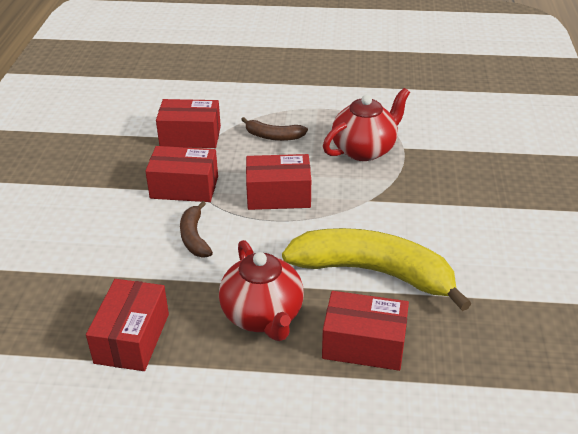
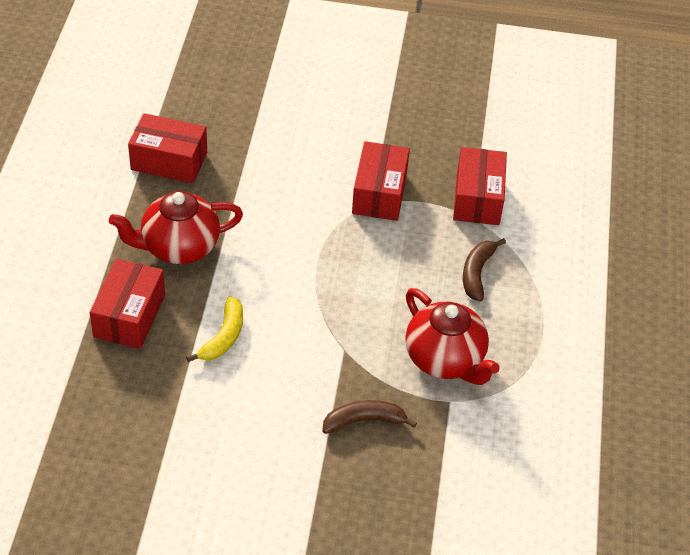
camera: 90 degrees right, 10 degrees up
brown banana [180,201,213,257] -> brown banana moved to [322,400,417,434]
red box [246,154,311,210] -> none
yellow banana [282,228,472,311] -> yellow banana [186,296,243,362], size x0.46

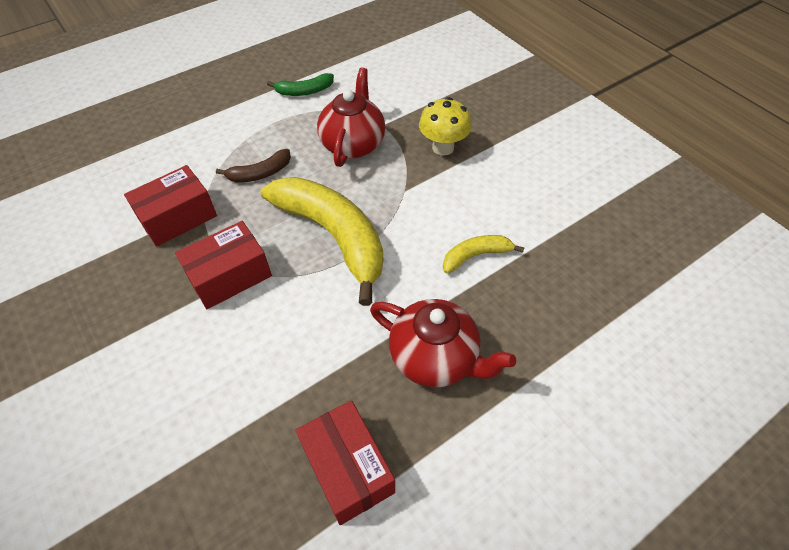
camera: 130 degrees left, 5 degrees up
red box [90,259,165,349] -> none
brown banana [322,400,417,434] -> yellow mushroom [419,97,472,156]
none -> yellow banana [261,177,383,306]
none -> green banana [267,73,334,96]

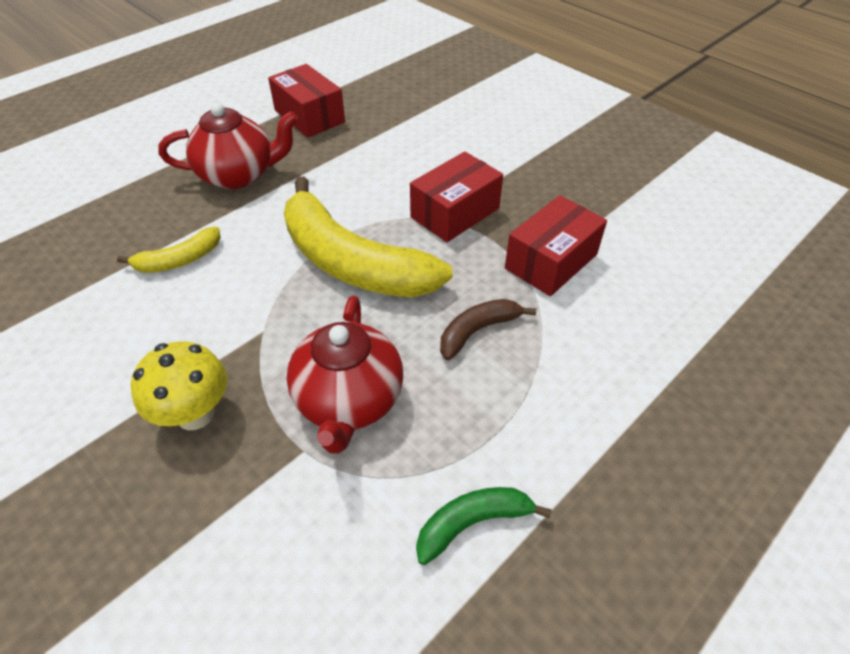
camera: 170 degrees right, 5 degrees down
red teapot [370,299,516,387] -> red teapot turned 150 degrees clockwise [158,103,298,189]

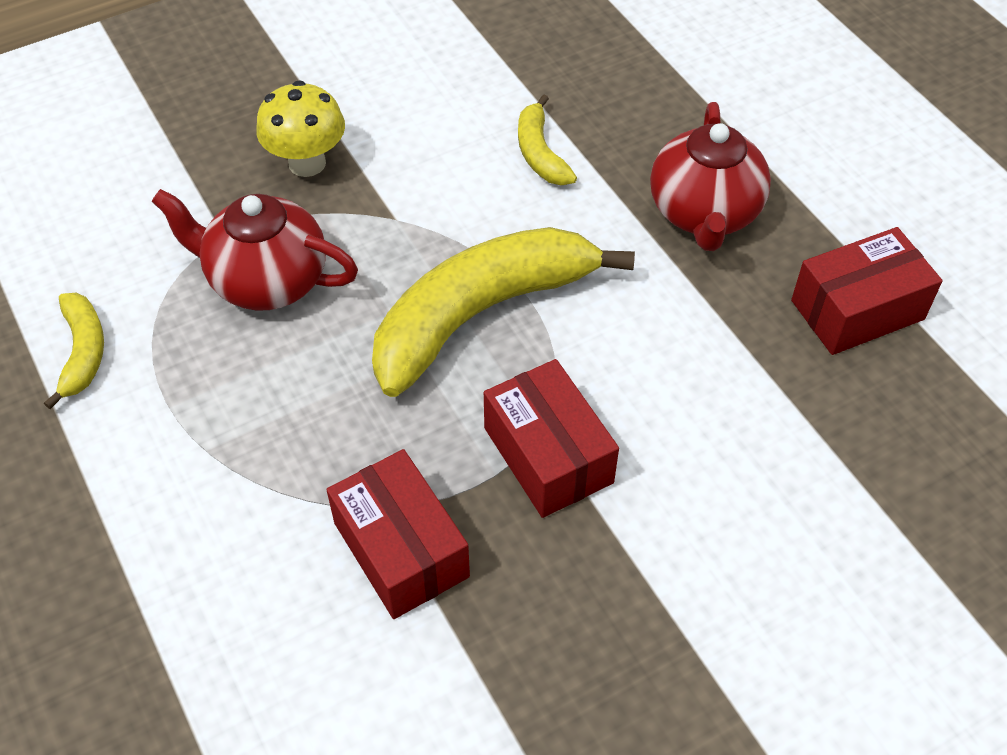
camera: 105 degrees right, 5 degrees up
green banana [416,487,552,565] -> yellow banana [44,293,104,409]
brown banana [440,299,536,360] -> none

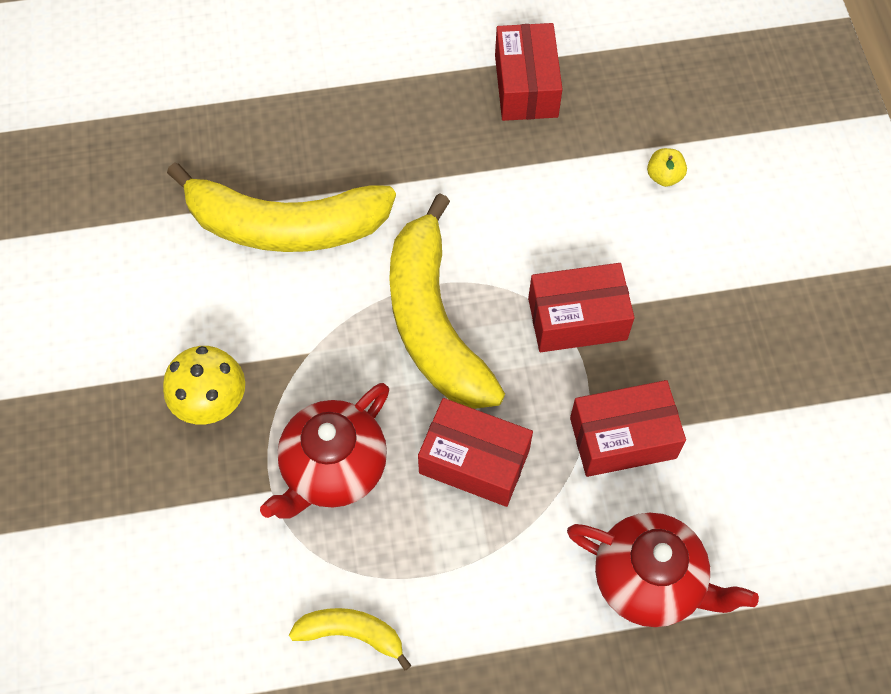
camera: 70 degrees left, 10 degrees up
yellow banana [518,94,577,185] -> yellow banana [167,162,396,252], size x2.15
red teapot [650,102,771,251] -> red teapot moved to [567,513,759,627]
none -> red box [418,398,533,507]
none -> yellow apple [647,148,687,187]

